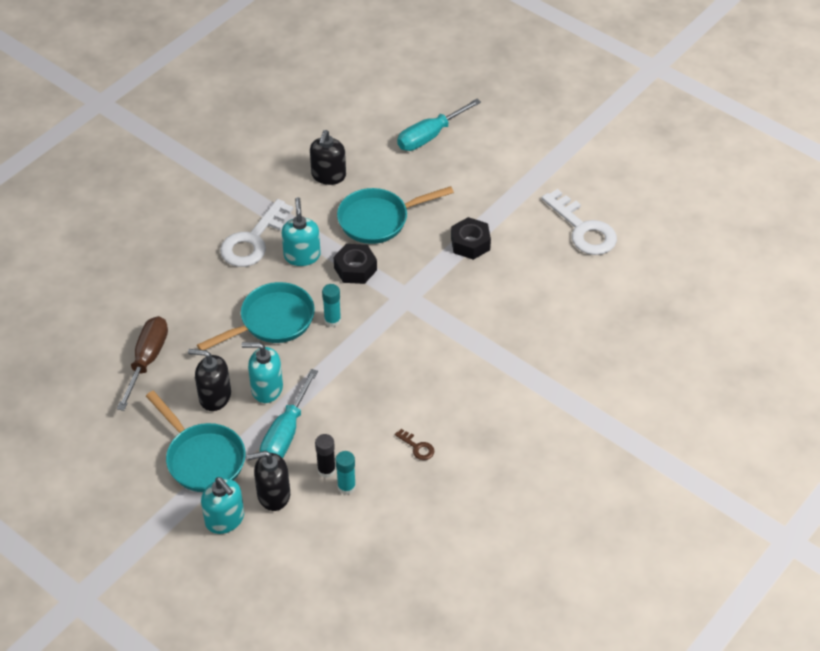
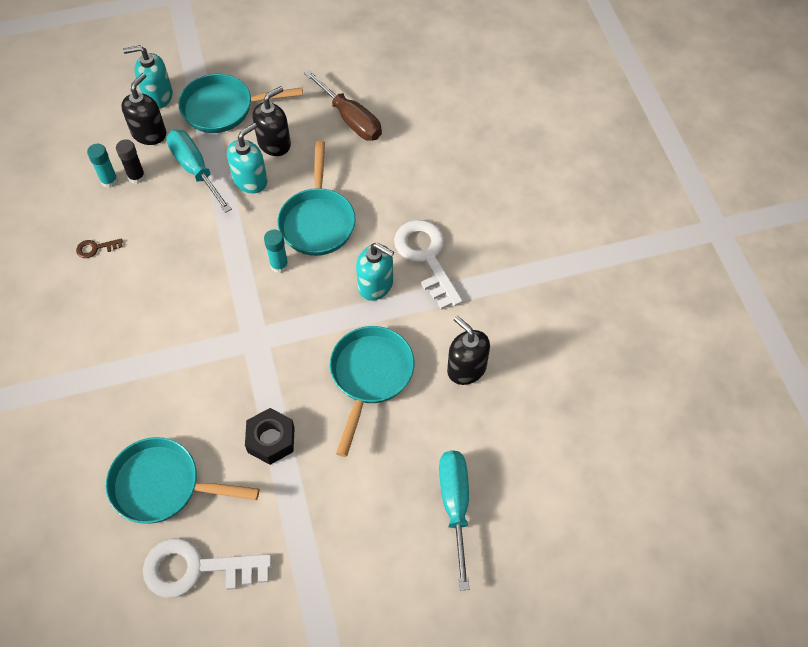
camera: 125 degrees right, 10 degrees up
black nut [334,244,377,284] -> none
none -> turquoise pan [106,437,260,524]

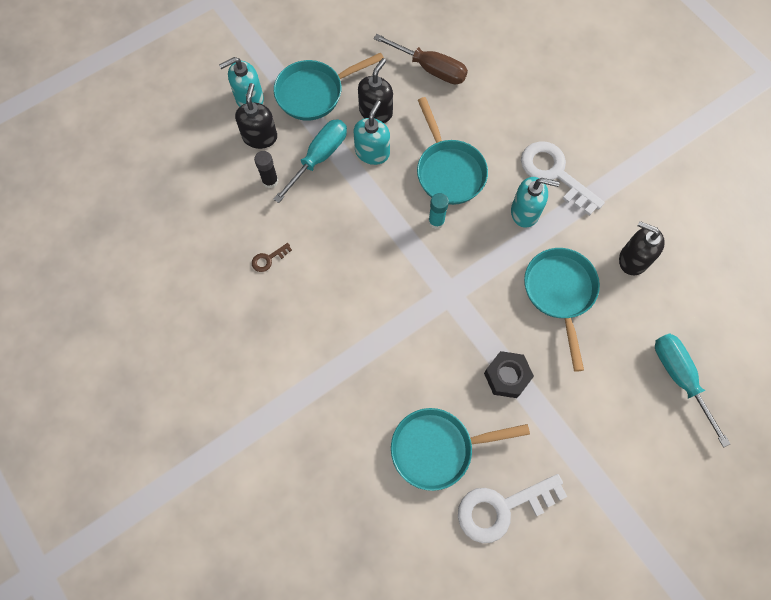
camera: 20 degrees left, 10 degrees up
turquoise glue stick [87,144,118,188] -> none
turquoise screwdriver [166,130,232,213] -> turquoise screwdriver turned 90 degrees clockwise [273,119,347,203]

